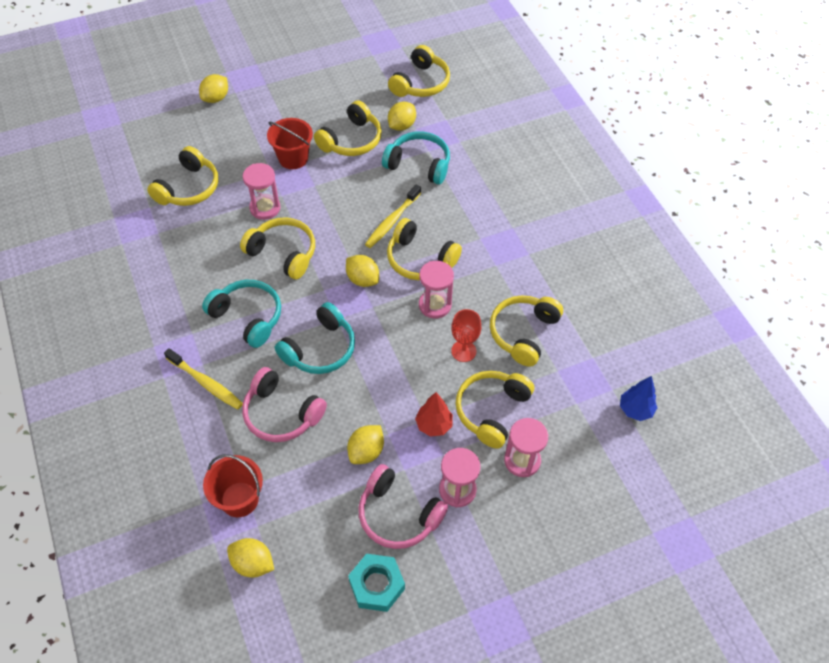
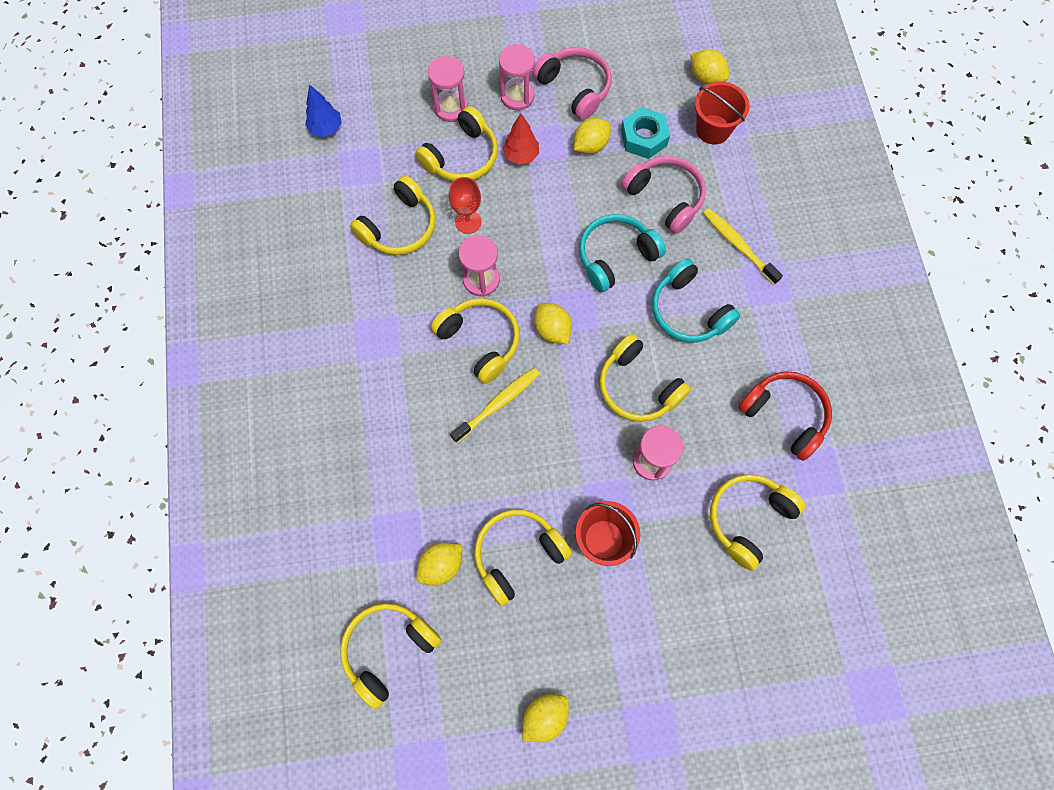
camera: 165 degrees left, 15 degrees up
yellow lemon [199,74,228,103] -> yellow lemon moved to [522,694,569,743]
turquoise nut [348,554,405,612] -> turquoise nut moved to [621,107,670,159]
turquoise headphones [382,131,450,185] -> none
none -> red headphones [738,371,832,461]

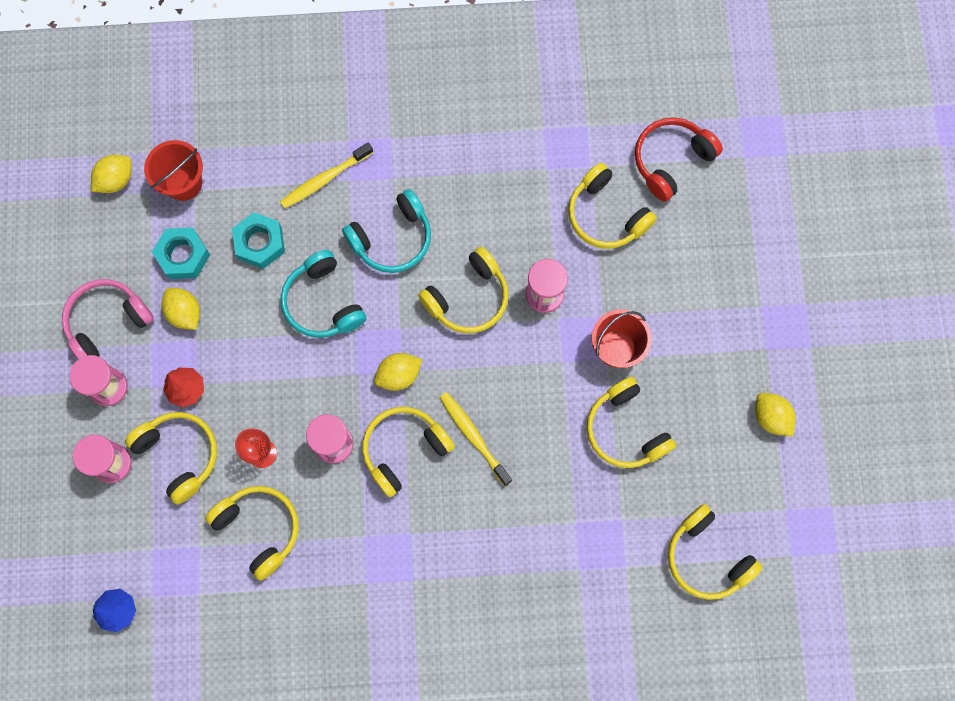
camera: 85 degrees left, 5 degrees up
yellow lemon [416,543,463,586] -> none
pink headphones [622,156,706,234] -> turquoise nut [232,212,285,269]
red headphones [738,371,832,461] -> red headphones moved to [635,117,723,202]

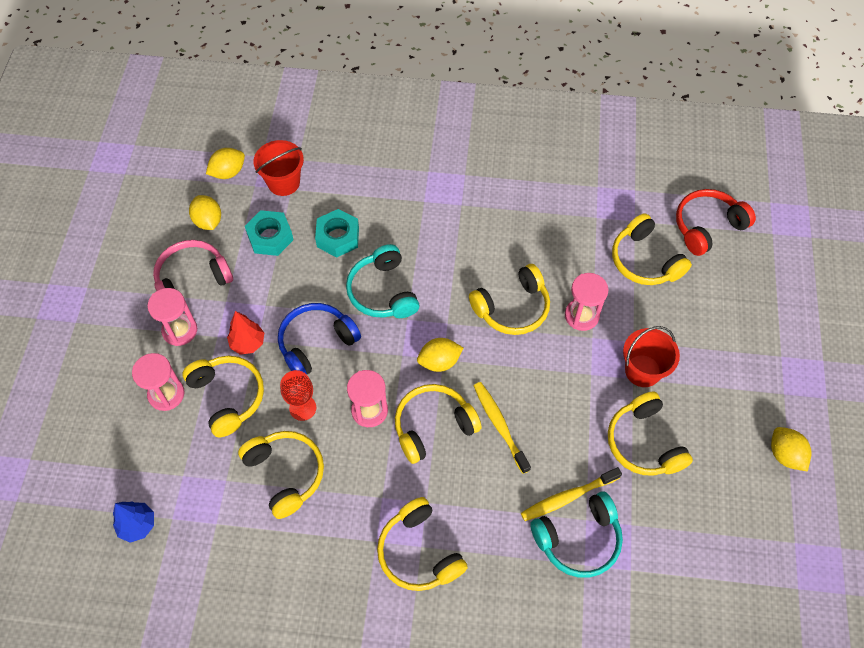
camera: 10 degrees right, 15 degrees down
yellow lemon [161,288,200,330] -> yellow lemon moved to [189,195,221,230]
yellow toothbrush [280,143,373,208] -> yellow toothbrush moved to [521,467,622,521]
turquoise headphones [342,189,431,273] -> turquoise headphones moved to [530,491,623,578]
yellow headphones [668,504,763,600] -> yellow headphones moved to [377,497,468,591]
none -> blue headphones [278,303,361,374]

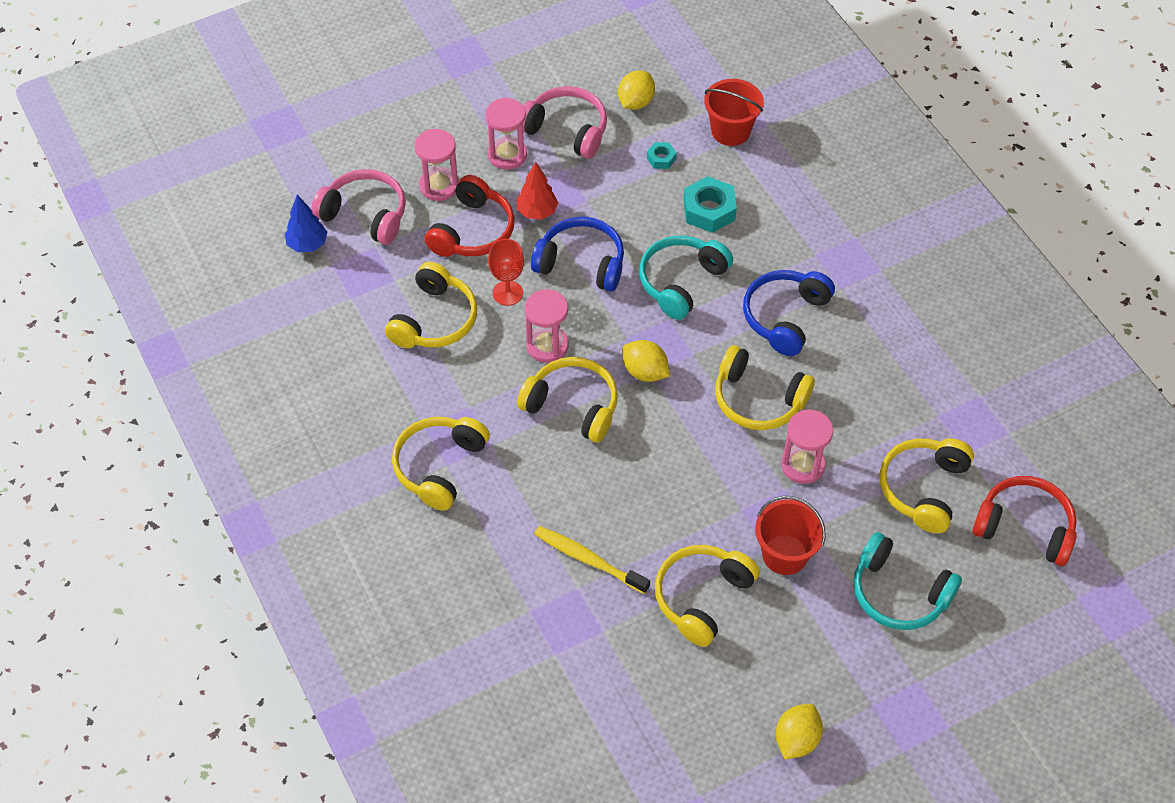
camera: 55 degrees right, 5 degrees down
yellow headphones [182,356,264,437] -> red headphones [425,175,515,257]
yellow lemon [206,148,245,179] -> none
turquoise nut [245,210,294,256] -> turquoise nut [647,142,677,169], size x0.53
yellow toothbrush [474,382,531,474] -> none
turquoise headphones [530,491,623,578] -> turquoise headphones moved to [854,532,962,630]
none -> pink headphones [311,169,406,245]
none -> blue headphones [743,270,835,356]

